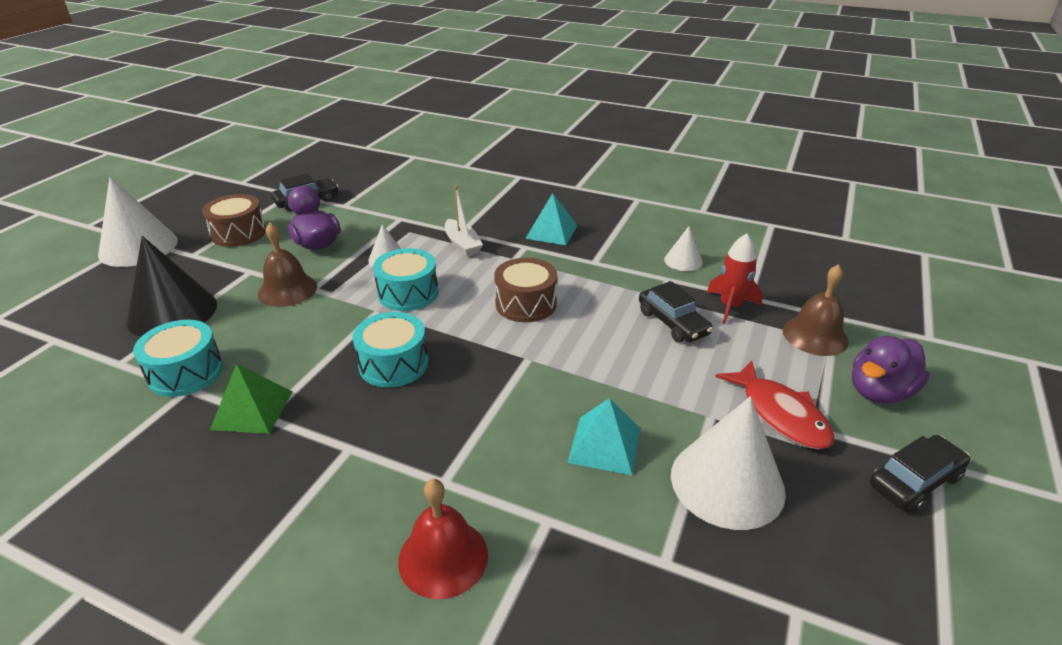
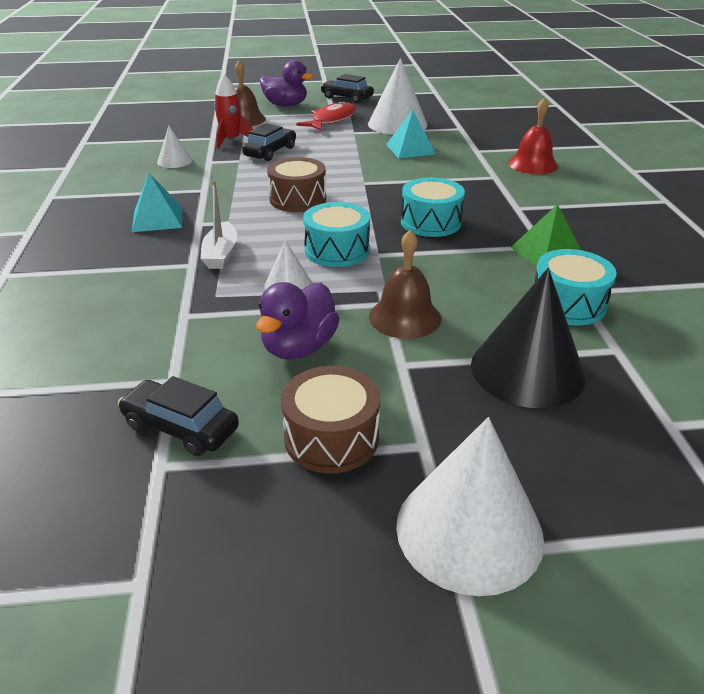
camera: 120 degrees left, 0 degrees up
white boat [445,186,483,257] -> white boat turned 150 degrees clockwise [201,180,237,269]

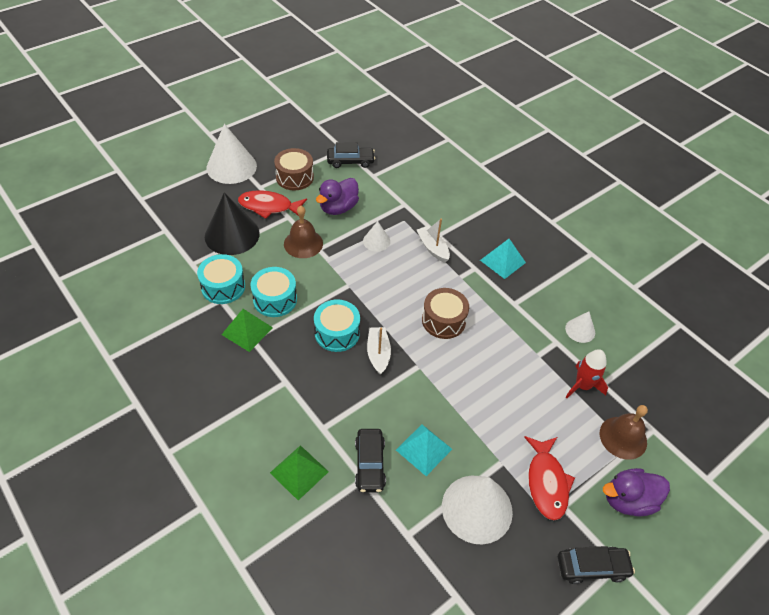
camera: 145 degrees right, 15 degrees up
black car [242,123,296,161] -> black car moved to [355,429,386,493]
purple duck [256,282,340,360] -> purple duck turned 135 degrees counterclockwise [316,178,359,215]
turquoise drum [303,202,370,267] -> turquoise drum moved to [250,267,297,317]
red bell [508,97,558,174] -> green pyramid [270,445,329,500]
none -> red fish [238,190,307,219]
none -> white boat [367,327,391,375]

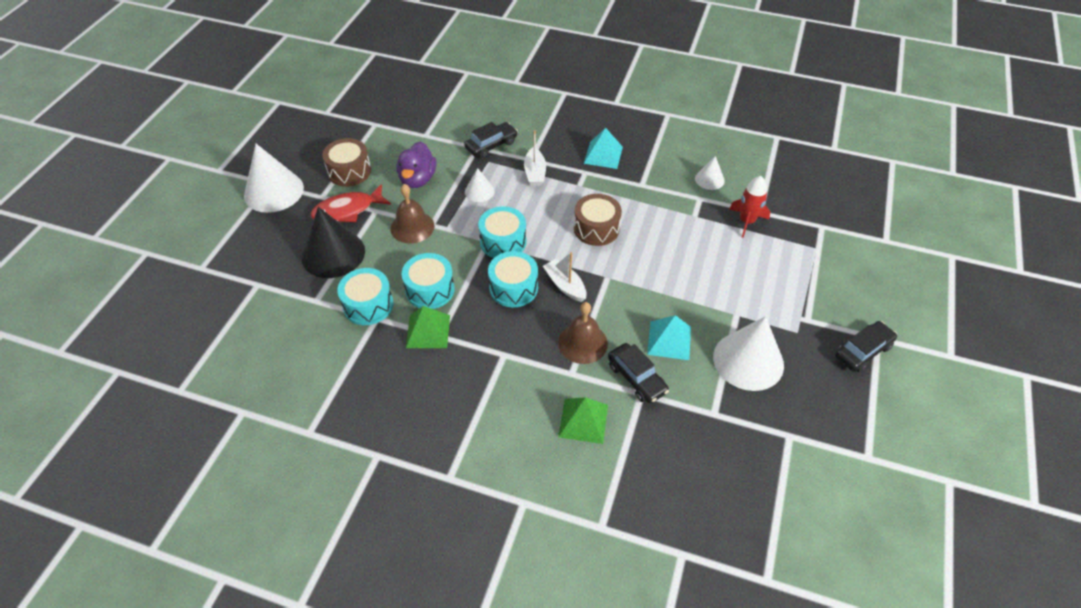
camera: 30 degrees left, 0 degrees up
black car [327,142,375,168] -> black car moved to [464,122,518,158]
white boat [417,218,450,263] -> white boat turned 120 degrees counterclockwise [524,130,546,186]
red fish [524,436,575,520] -> none
brown bell [600,405,648,460] -> brown bell moved to [558,302,608,364]
purple duck [603,468,670,517] -> none
none -> turquoise drum [478,206,526,258]

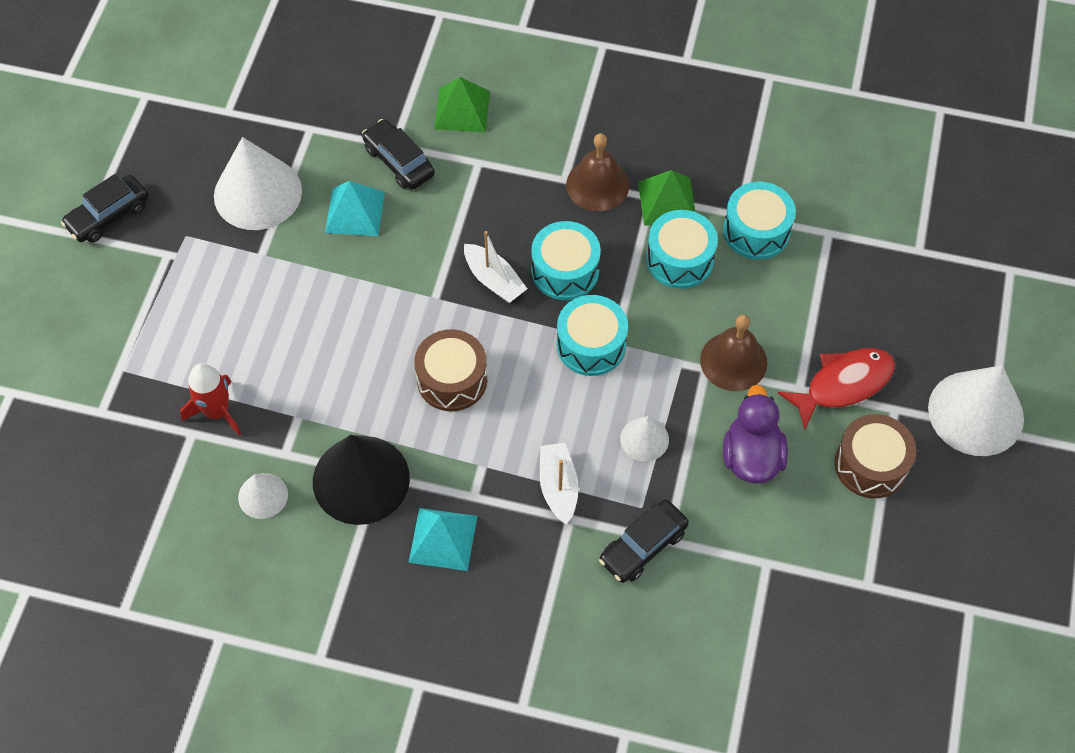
camera: 175 degrees right, 10 degrees up
black cone [302,207,365,278] -> black cone moved to [313,435,410,525]
brown bell [558,302,608,364] -> brown bell moved to [566,133,629,211]

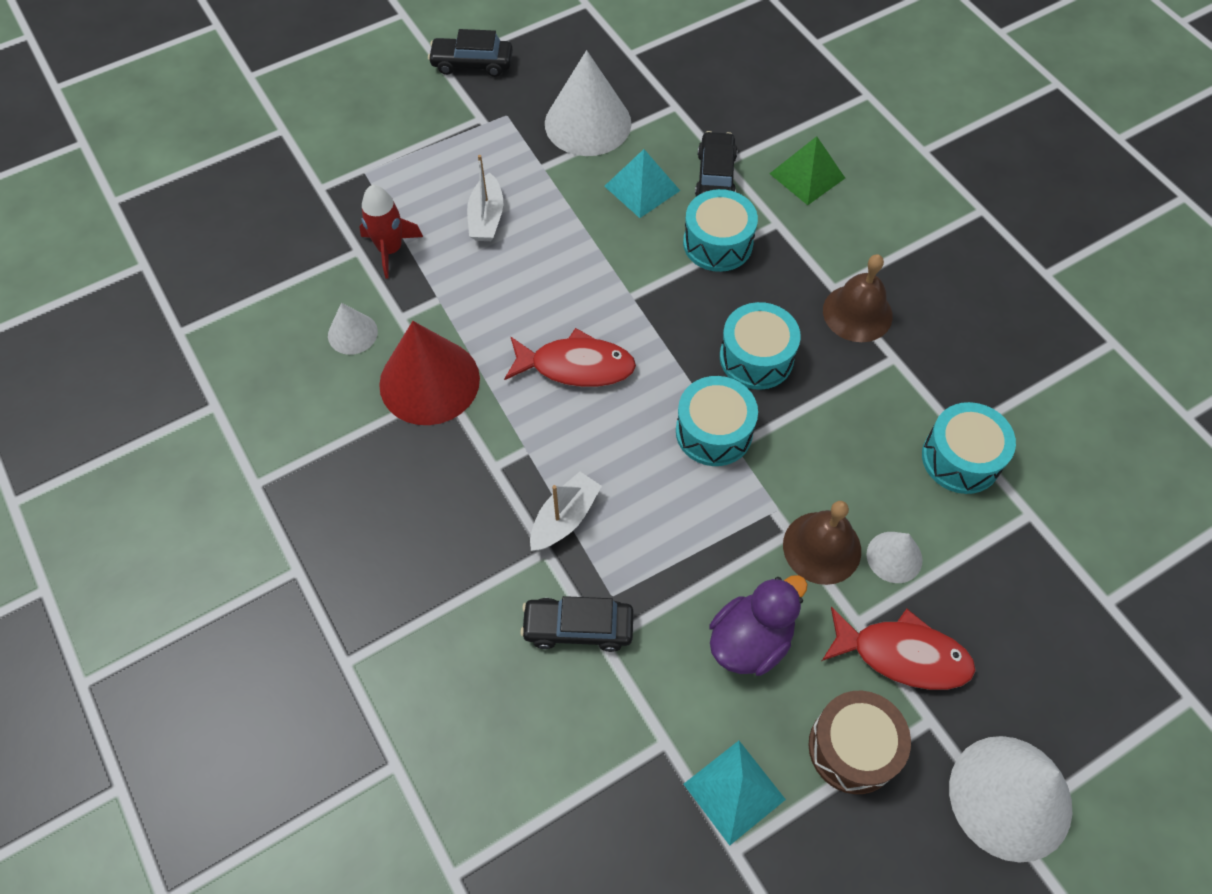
camera: 45 degrees right, 0 degrees up
black cone [313,435,410,525] -> red cone [379,321,480,425]
turquoise pyramid [409,508,477,571] -> turquoise pyramid moved to [684,741,786,846]
brown drum [414,329,487,411] -> red fish [504,328,636,387]
white boat [464,231,527,303] -> white boat moved to [467,155,503,241]
white cone [620,416,669,462] -> white cone moved to [867,532,922,583]
green pyramid [638,170,696,226] -> none
turquoise drum [646,210,718,289] -> turquoise drum moved to [683,189,758,272]

